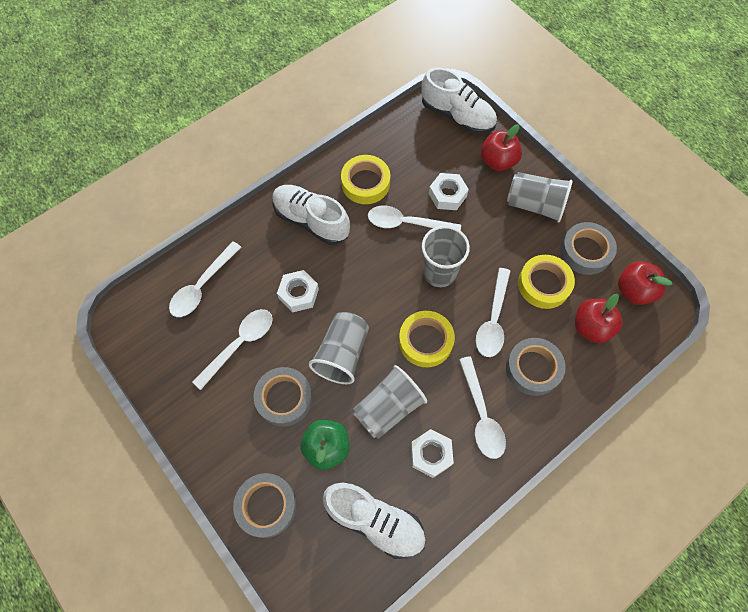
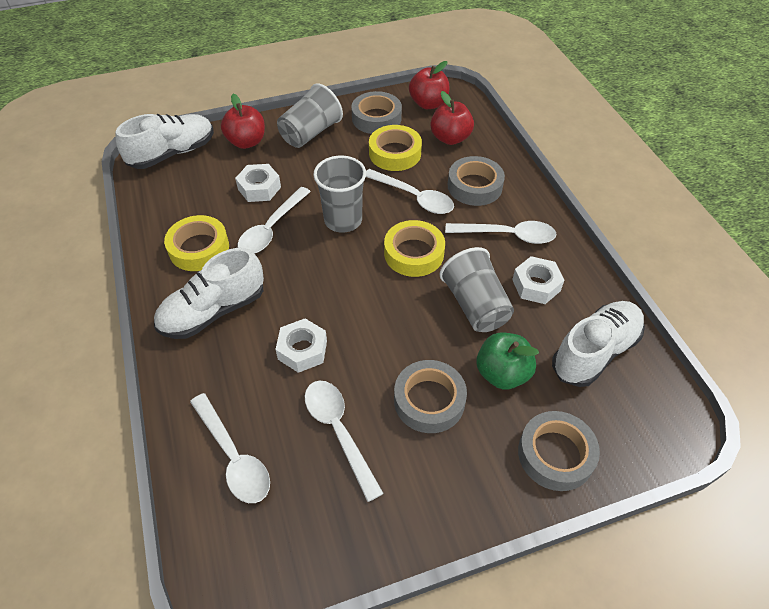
camera: 70 degrees left, 15 degrees down
grey cup [309,312,369,384] -> none

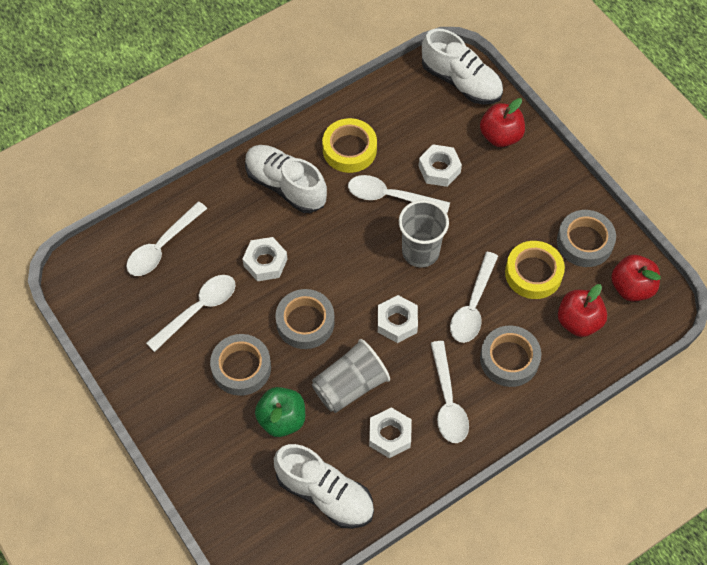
camera: 75 degrees right, 10 degrees up
grey cup [277,83,343,148] -> none
yellow tape [384,220,445,277] -> white nut [378,295,418,343]
grey tape [518,411,600,491] -> grey tape moved to [275,289,335,349]

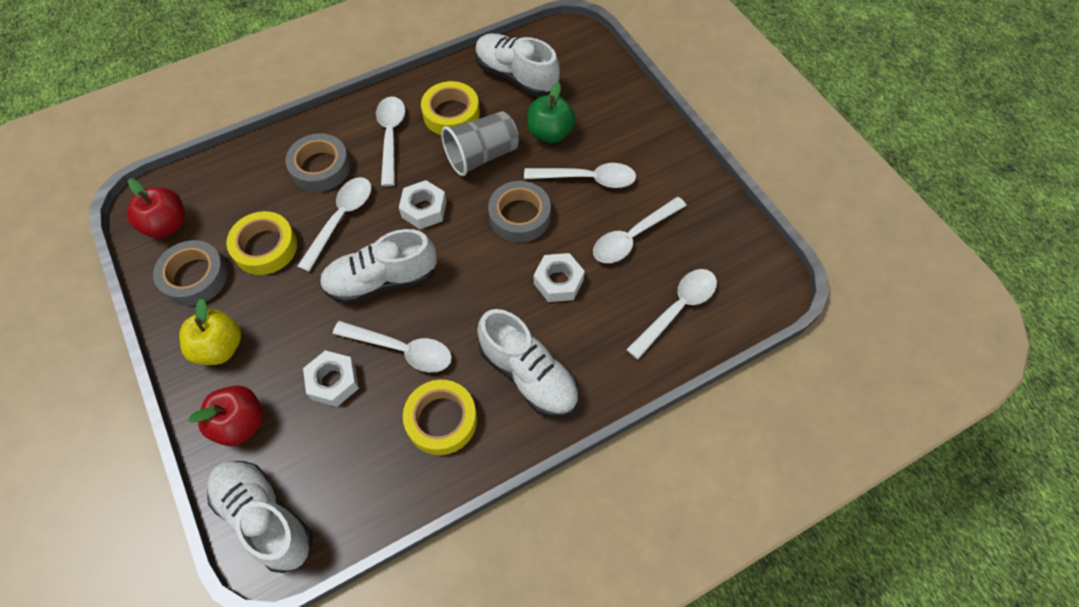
camera: 175 degrees left, 0 degrees up
grey tape [210,334,271,396] -> white spoon [524,163,636,188]
white nut [369,407,412,458] -> yellow tape [421,81,480,135]
grey cup [399,200,449,267] -> white shoe [319,229,437,304]
red apple [558,284,607,337] -> none
none -> yellow apple [179,298,241,365]

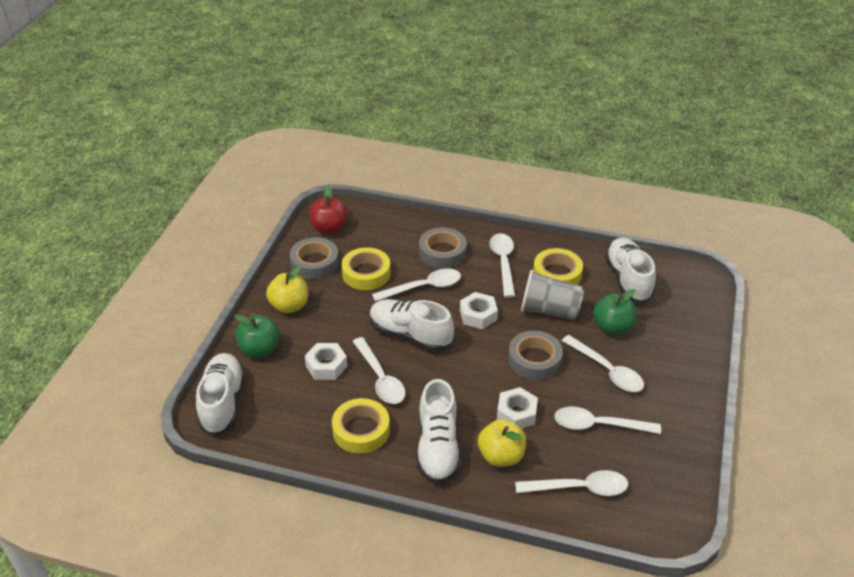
camera: 45 degrees right, 20 degrees down
red apple [188,385,263,446] -> green apple [234,314,280,358]
white spoon [376,96,405,186] -> white spoon turned 45 degrees counterclockwise [490,233,515,298]
none -> yellow apple [478,419,526,467]

